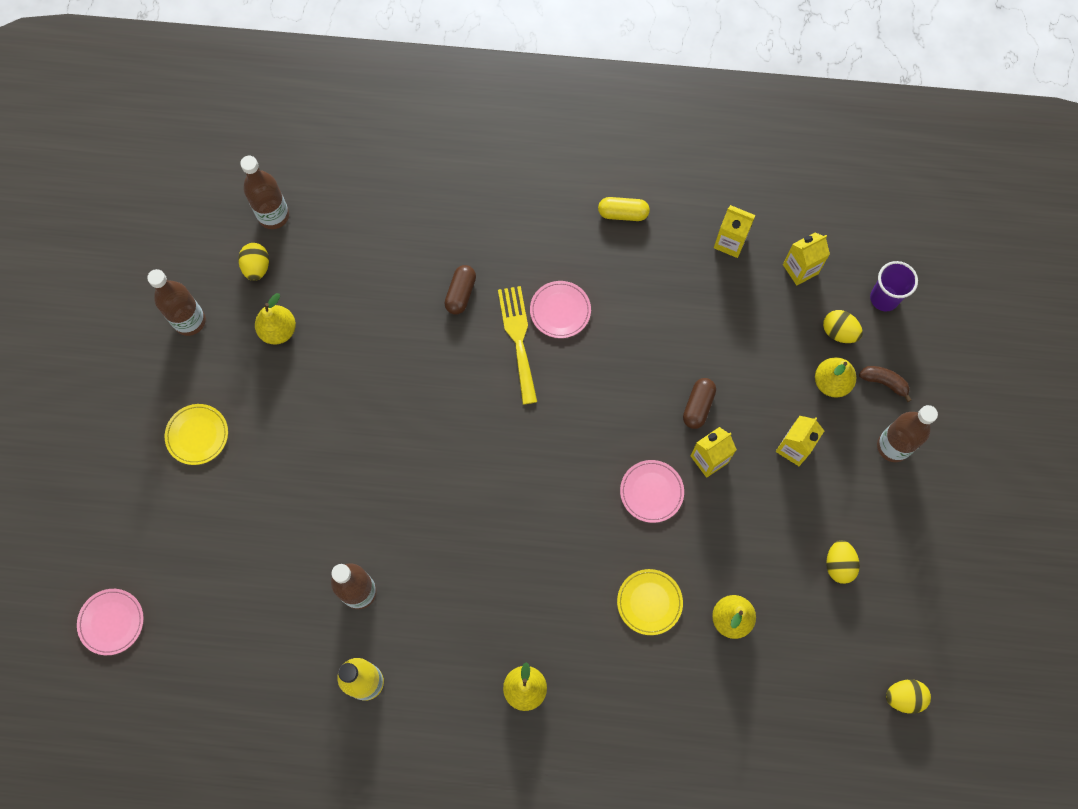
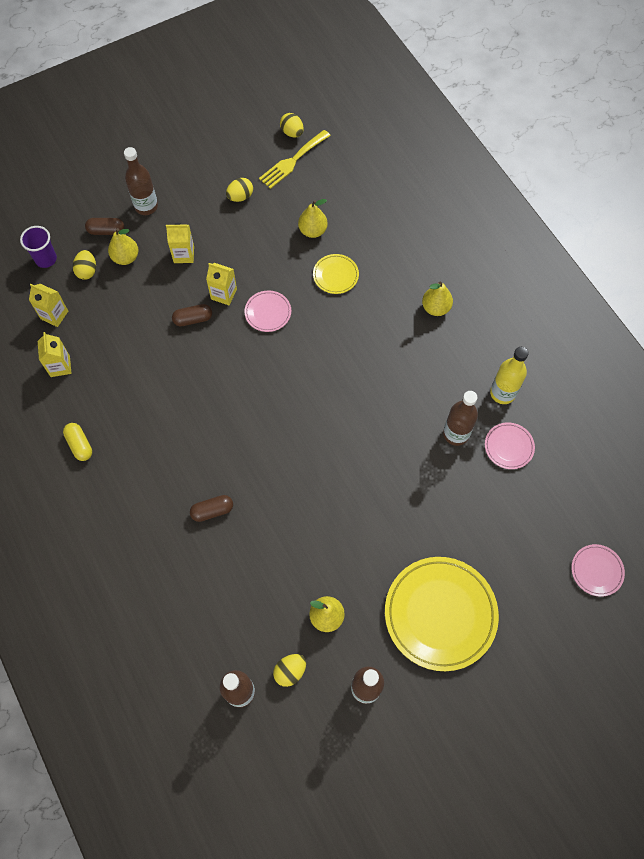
camera: 125 degrees left, 5 degrees down
yellow plate [165,404,228,465] -> yellow plate [385,557,499,671], size x2.10
yellow fork [498,286,537,404] -> yellow fork moved to [259,130,331,189]
pink plate [530,281,591,338] -> pink plate moved to [485,422,535,469]
brown banana [859,366,912,402] -> brown capsule [85,218,124,235]

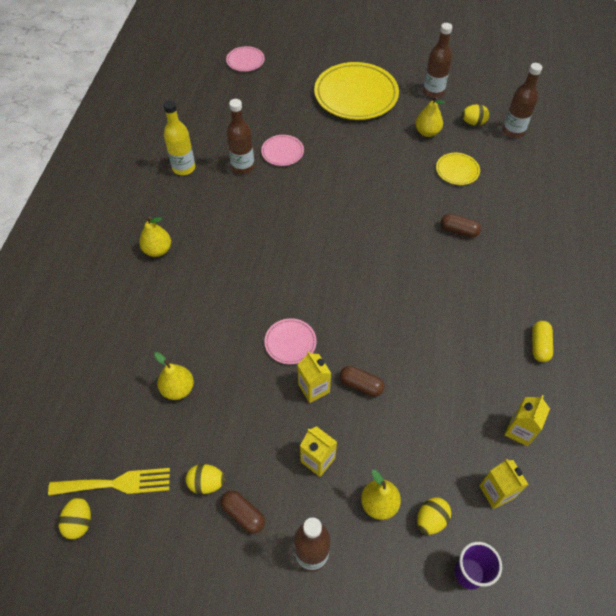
camera: 140 degrees left, 10 degrees down
brown capsule [85,218,124,235] -> brown capsule moved to [221,491,265,534]
yellow plate [313,254,359,294] -> yellow plate moved to [436,153,480,185]
pink plate [485,422,535,469] -> pink plate moved to [261,135,304,166]

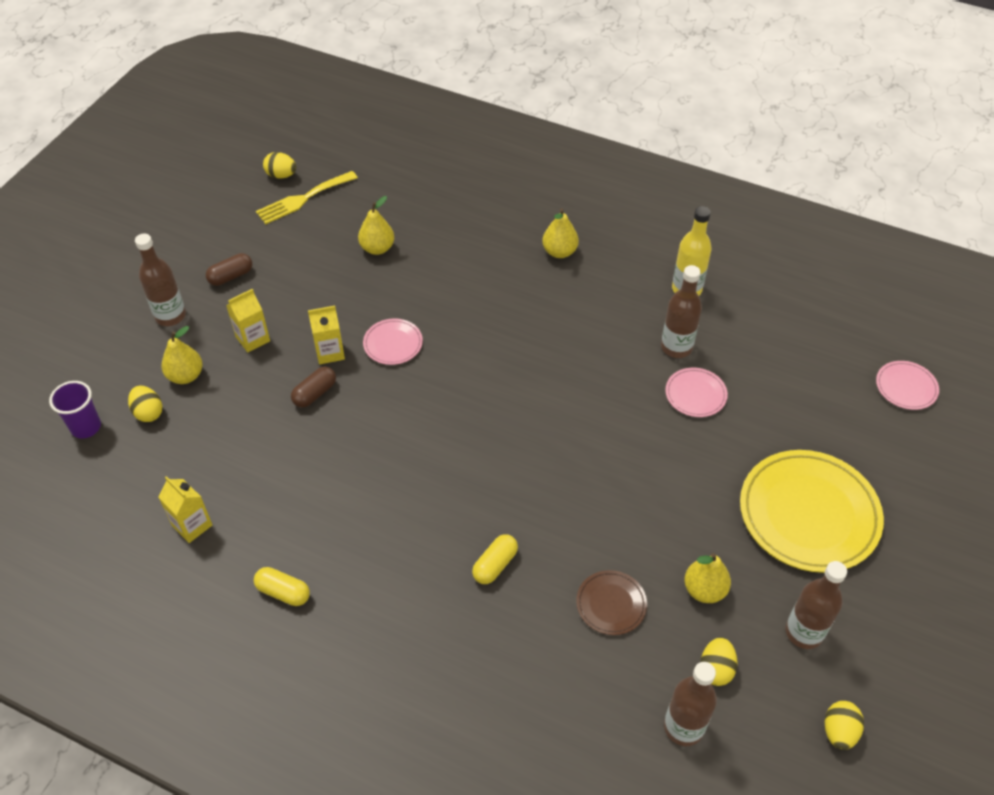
camera: 105 degrees right, 5 degrees down
yellow fork [48,468,170,496] -> yellow fork turned 45 degrees clockwise [256,171,358,224]
yellow egg [186,464,225,494] -> yellow egg moved to [825,701,864,750]
yellow plate [436,153,480,185] -> brown plate [576,570,647,635]
brown capsule [441,214,481,238] -> yellow capsule [472,534,518,584]
yellow carton [479,459,529,509] -> none

